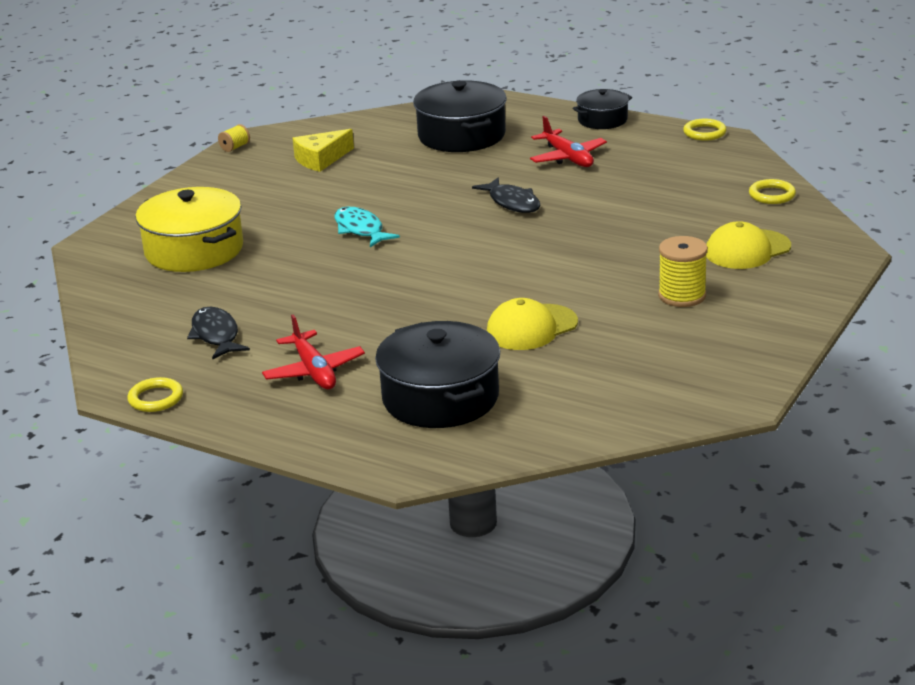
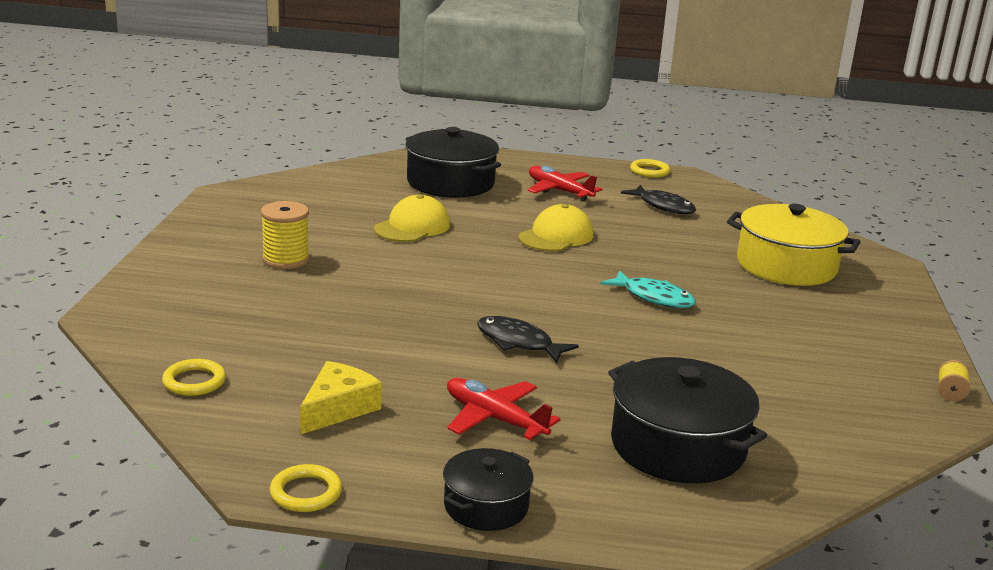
camera: 155 degrees right, 5 degrees down
yellow cheese [292,129,354,172] -> yellow cheese moved to [300,361,382,435]
yellow cap [706,221,791,269] -> yellow cap moved to [518,204,593,252]

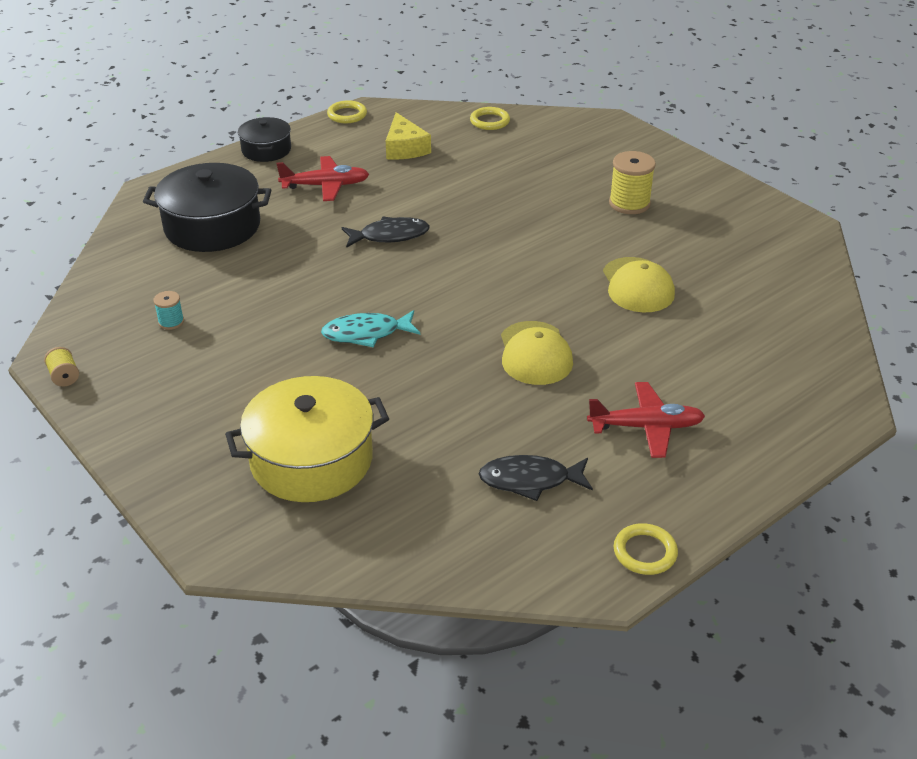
camera: 135 degrees right, 15 degrees up
black pot [405,127,501,198] -> none
none -> turquoise spool [153,291,184,330]

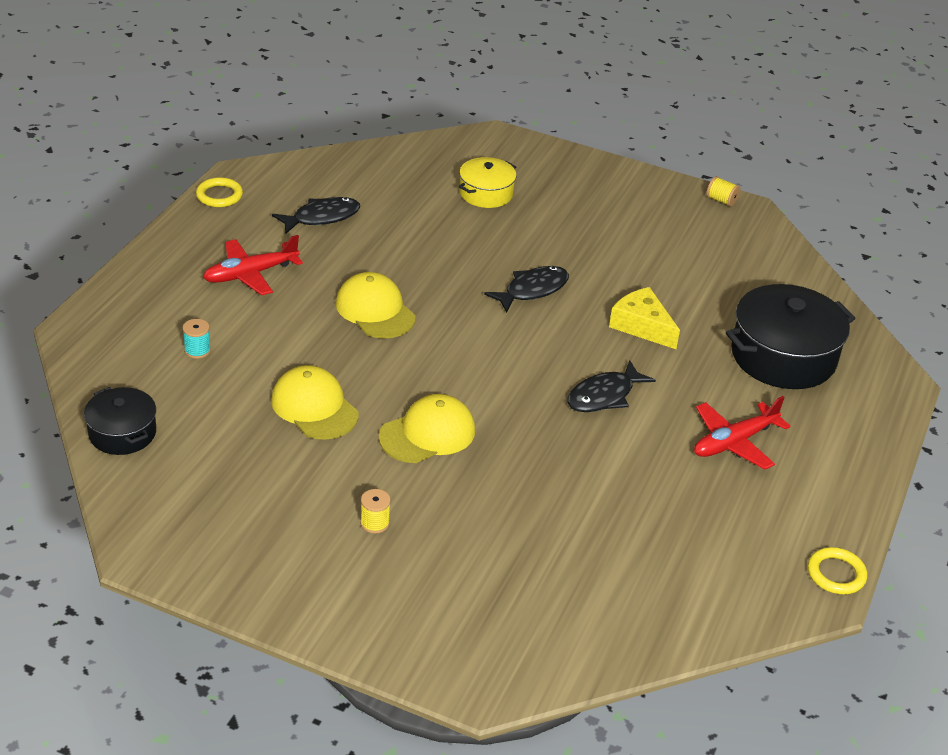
camera: 150 degrees right, 0 degrees up
turquoise spool [153,291,184,330] -> turquoise spool moved to [183,319,211,359]
yellow pot [225,376,389,502] -> yellow pot [459,157,517,208], size x0.57
black pot [238,117,291,162] -> black pot moved to [84,387,156,455]
turquoise fish [321,310,420,348] -> black fish [484,266,569,313]
yellow cheese [386,112,431,160] -> yellow cheese moved to [609,287,680,349]
yellow ring [470,107,510,130] -> none
yellow spool [609,151,656,214] -> yellow spool [360,489,391,534], size x0.54
none -> yellow cap [379,394,475,463]

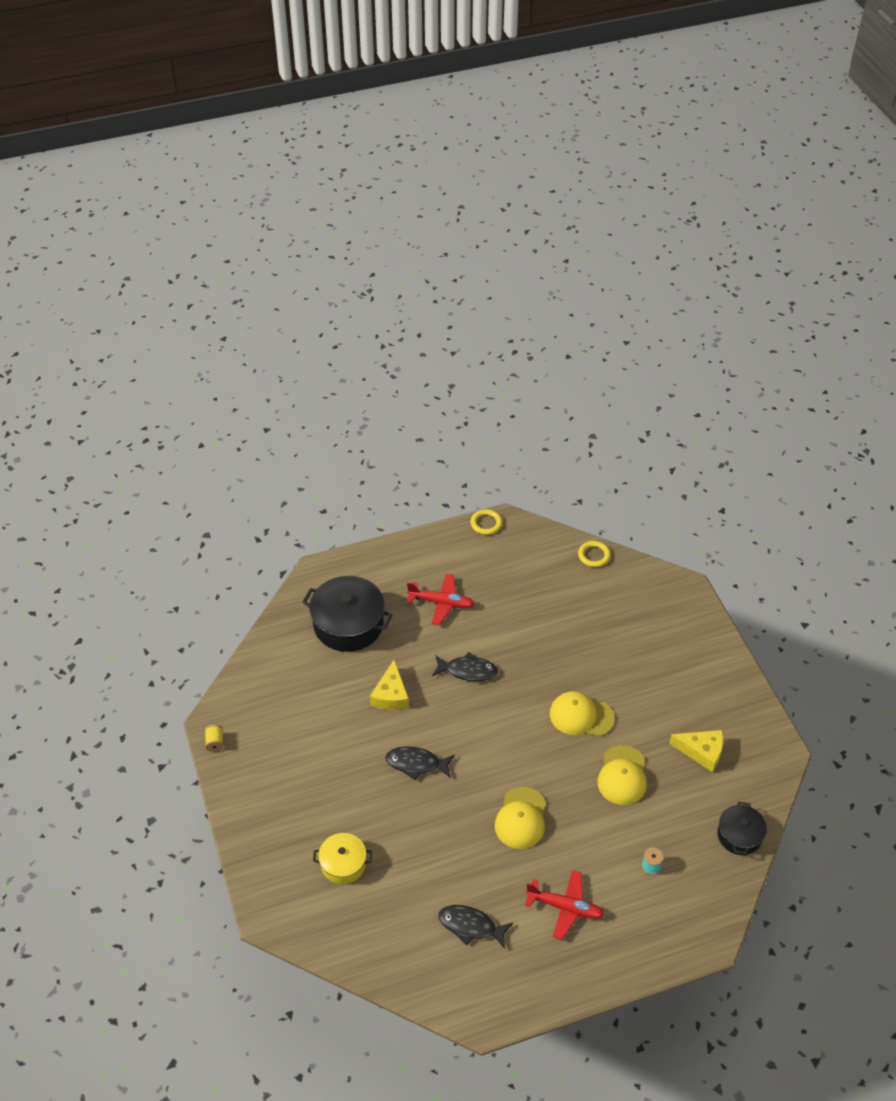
camera: 130 degrees left, 10 degrees up
yellow ring [196,177,243,207] -> yellow ring moved to [578,541,611,567]
yellow spool [360,489,391,534] -> none
none -> yellow cheese [669,730,723,772]

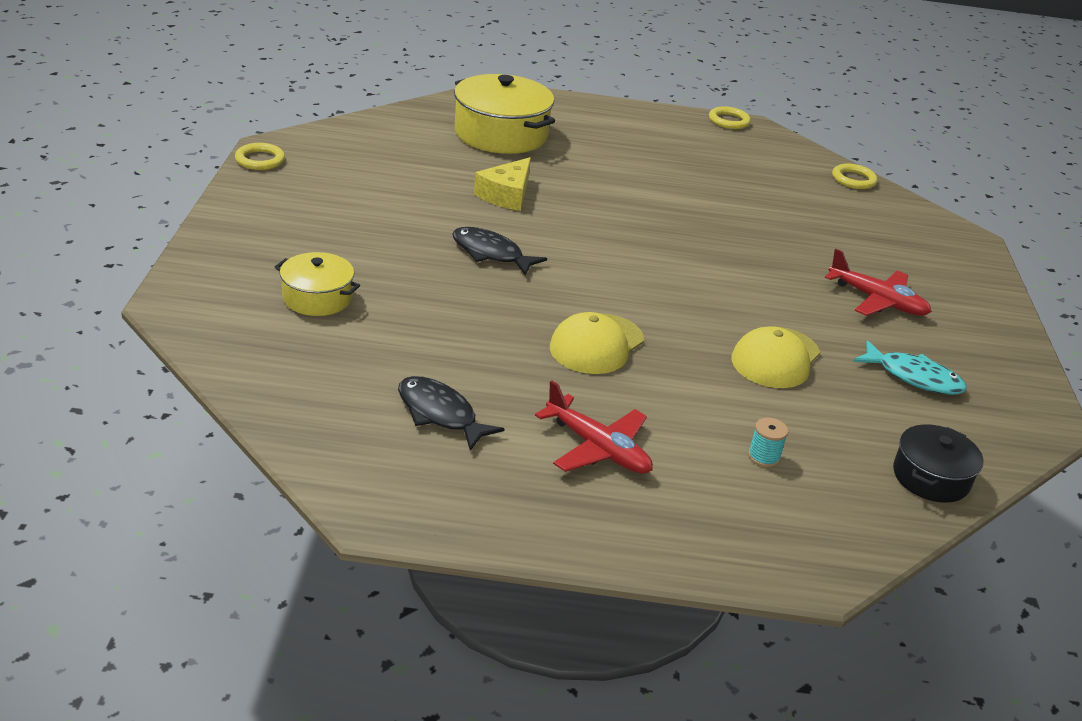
camera: 20 degrees right, 15 degrees down
yellow spool [205,724,224,752] -> yellow ring [235,143,285,170]
black pot [302,576,393,652] -> yellow pot [454,74,555,154]
red plane [407,574,474,625] -> red plane moved to [825,249,932,316]
black fish [432,652,498,681] -> none
yellow cap [550,691,615,737] -> none
yellow cheese [669,730,723,772] -> turquoise fish [853,340,967,395]

